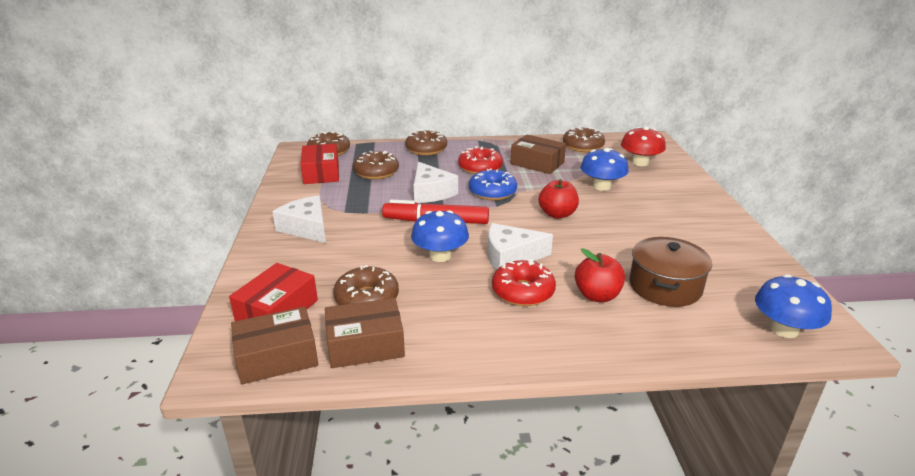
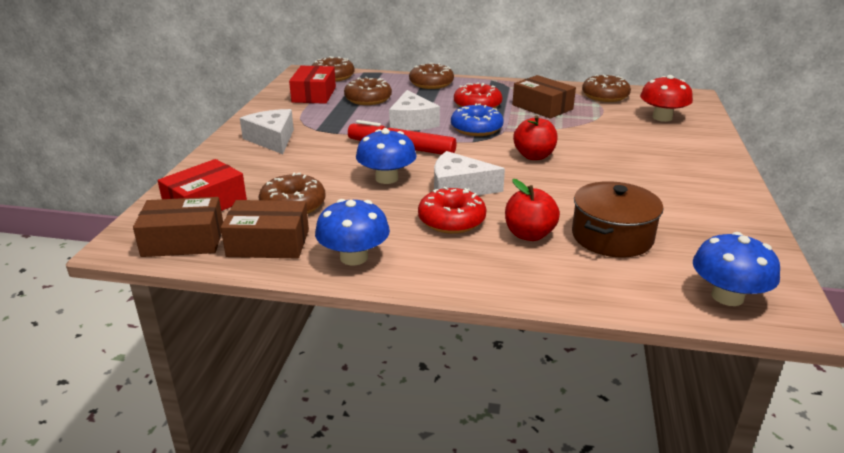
camera: 15 degrees right, 0 degrees up
blue mushroom [580,148,629,191] -> blue mushroom moved to [315,199,390,265]

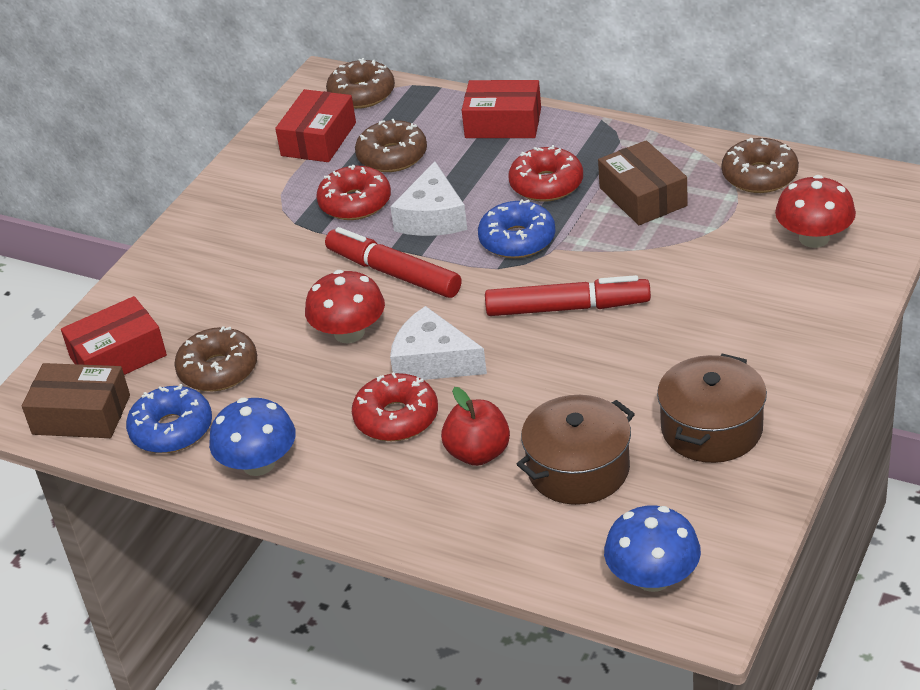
camera: 20 degrees right, 10 degrees up
brown box [221,200,309,258] -> blue donut [126,384,212,453]
white cheese [240,109,294,154] -> none
blue mushroom [356,129,417,184] -> red mushroom [305,270,385,344]
brown donut [409,63,454,89] -> red box [462,80,541,138]
red apple [513,115,558,160] -> red marker [485,275,651,316]
none -> red donut [316,165,391,220]
none -> brown pot [657,354,767,463]

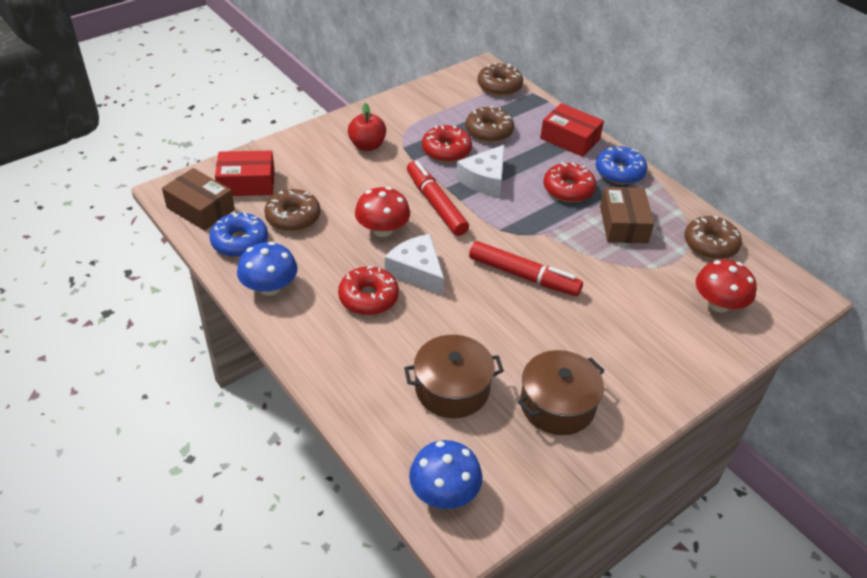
camera: 20 degrees right, 5 degrees up
red box [275,89,356,162] -> none
red apple [441,387,510,466] -> red apple moved to [348,103,386,151]
blue donut [478,199,555,258] -> blue donut moved to [596,146,647,185]

